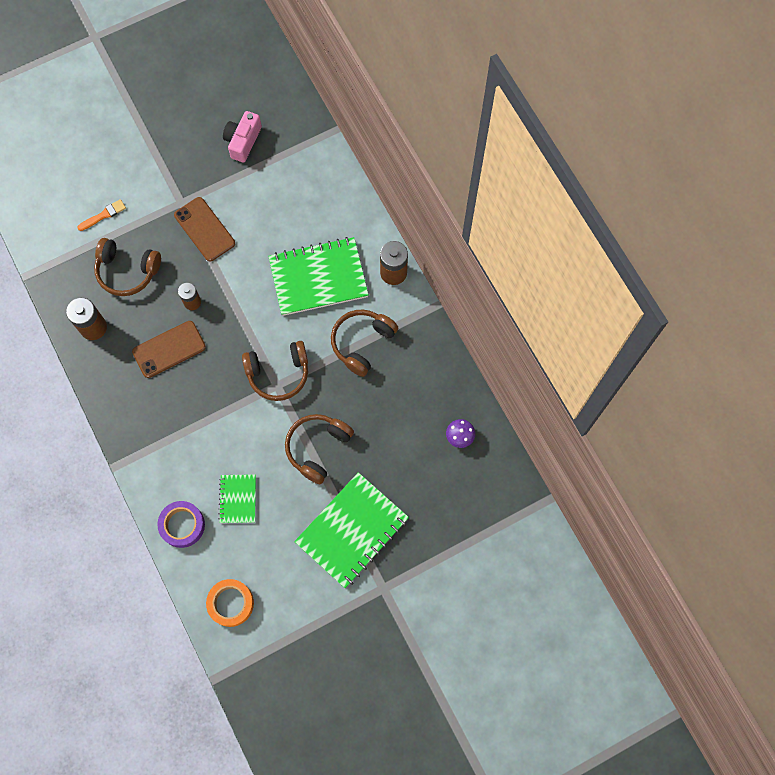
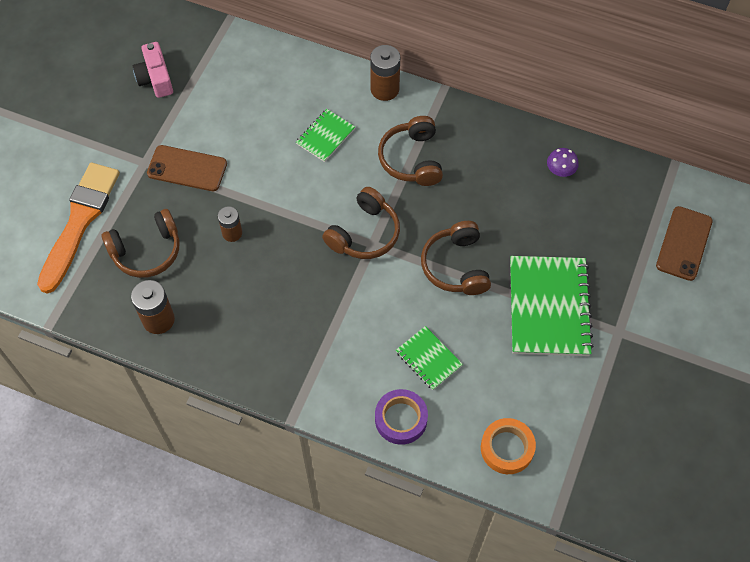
camera: 40 degrees left, 10 degrees down
orange brush [77,199,126,231] -> orange brush [37,163,120,294], size x2.44
brown phone [132,321,206,378] -> brown phone moved to [656,206,713,281]
green notebook [268,237,369,316] -> green notebook [296,109,355,162], size x0.52

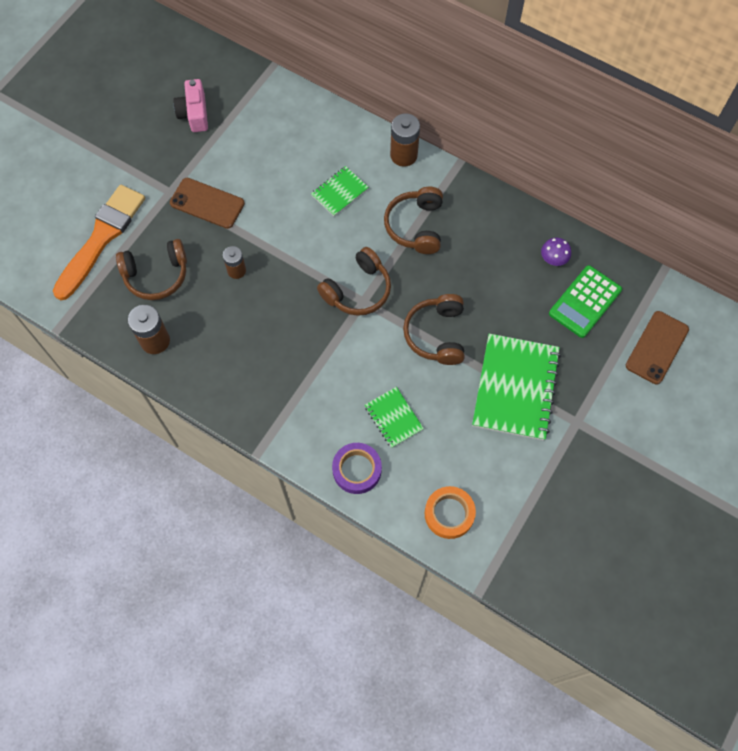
camera: 10 degrees right, 5 degrees up
none -> green calculator [549,265,622,338]

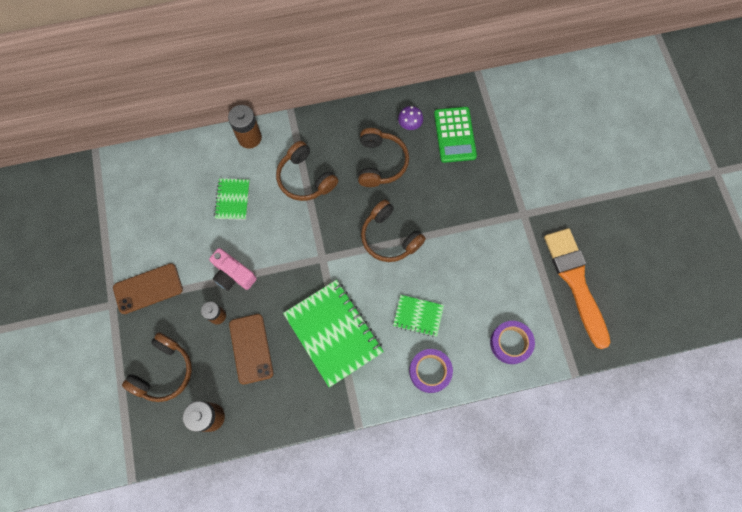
camera: 45 degrees left, 5 degrees up
orange brush [53,185,145,300] -> orange brush moved to [544,228,611,349]
pink camera [173,79,208,132] -> pink camera moved to [209,248,257,291]
brown headphones [317,247,391,316] -> brown headphones moved to [358,128,409,187]
orange tape [425,486,476,539] -> purple tape [490,321,535,364]
green notebook [472,334,561,441] -> green notebook moved to [283,280,384,388]
brown phone [626,311,689,384] -> brown phone moved to [229,314,273,385]

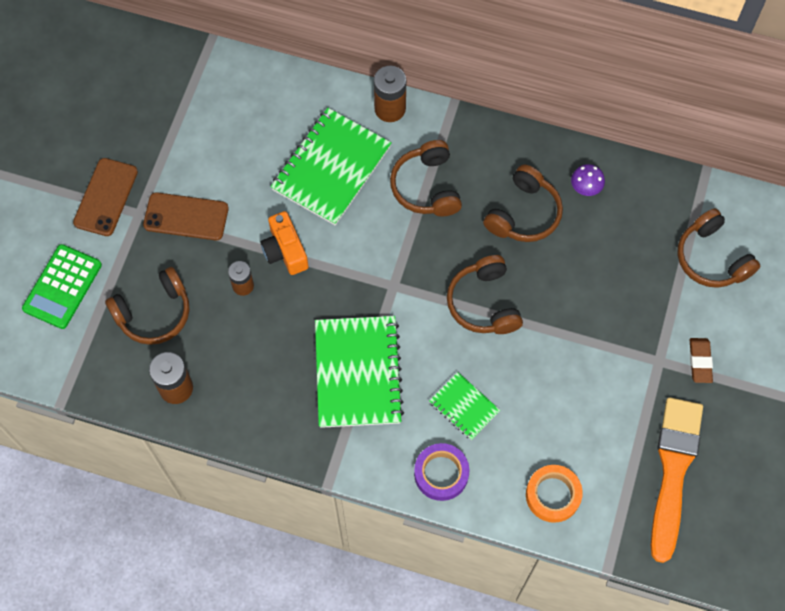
camera: 30 degrees right, 5 degrees down
pink camera [209,248,257,291] -> orange camera [260,211,308,275]
green notebook [214,179,250,220] -> green notebook [270,108,392,226], size x1.93
brown phone [229,314,273,385] -> brown phone moved to [73,158,138,236]
green calculator [434,107,477,163] -> green calculator moved to [22,244,102,329]
purple tape [490,321,535,364] -> orange tape [526,465,583,523]
none -> brown headphones [678,208,760,288]
none -> brown eraser [690,338,713,383]

